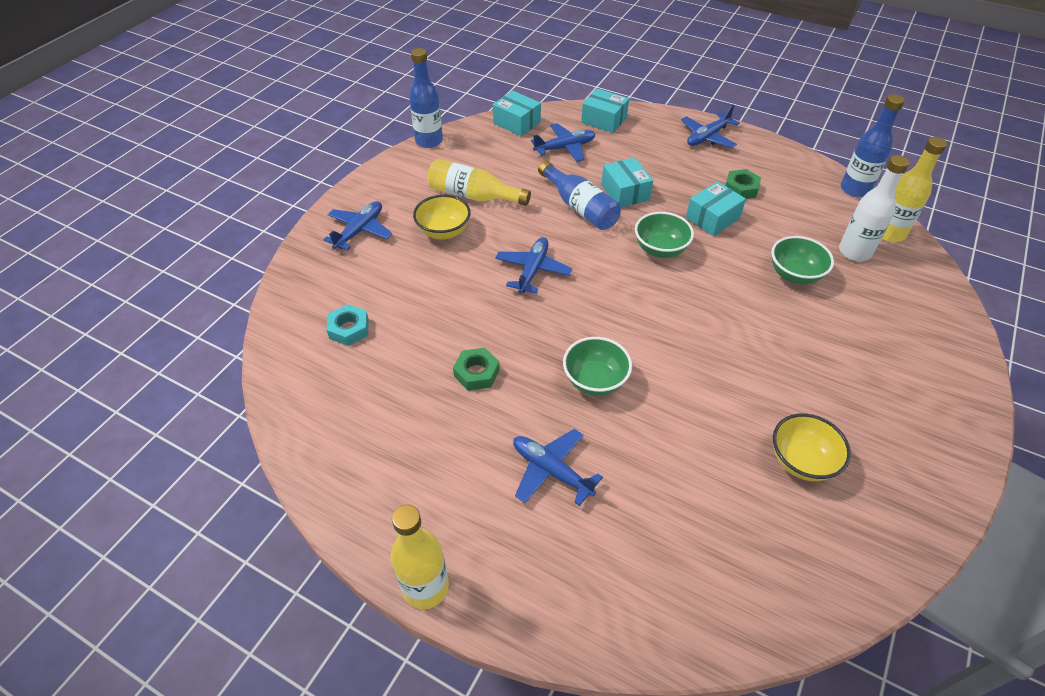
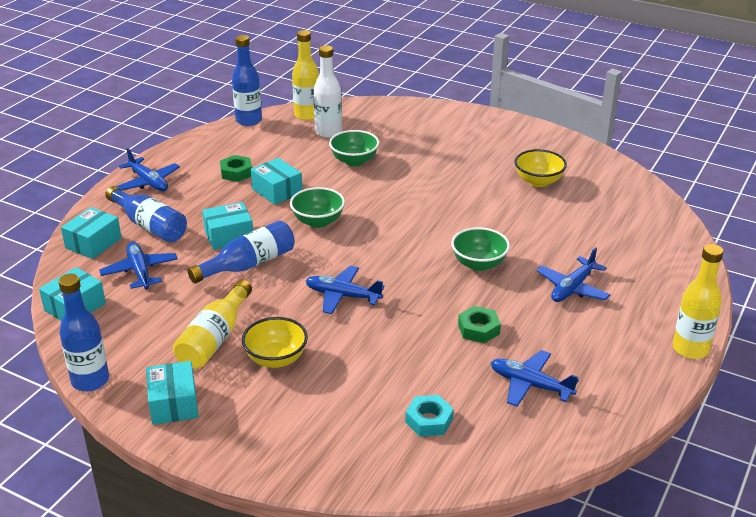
camera: 90 degrees left, 15 degrees down
blue plane [323,201,392,250] -> blue plane moved to [491,350,579,407]
none -> blue bottle [105,186,187,243]
none -> turquoise box [146,361,199,425]

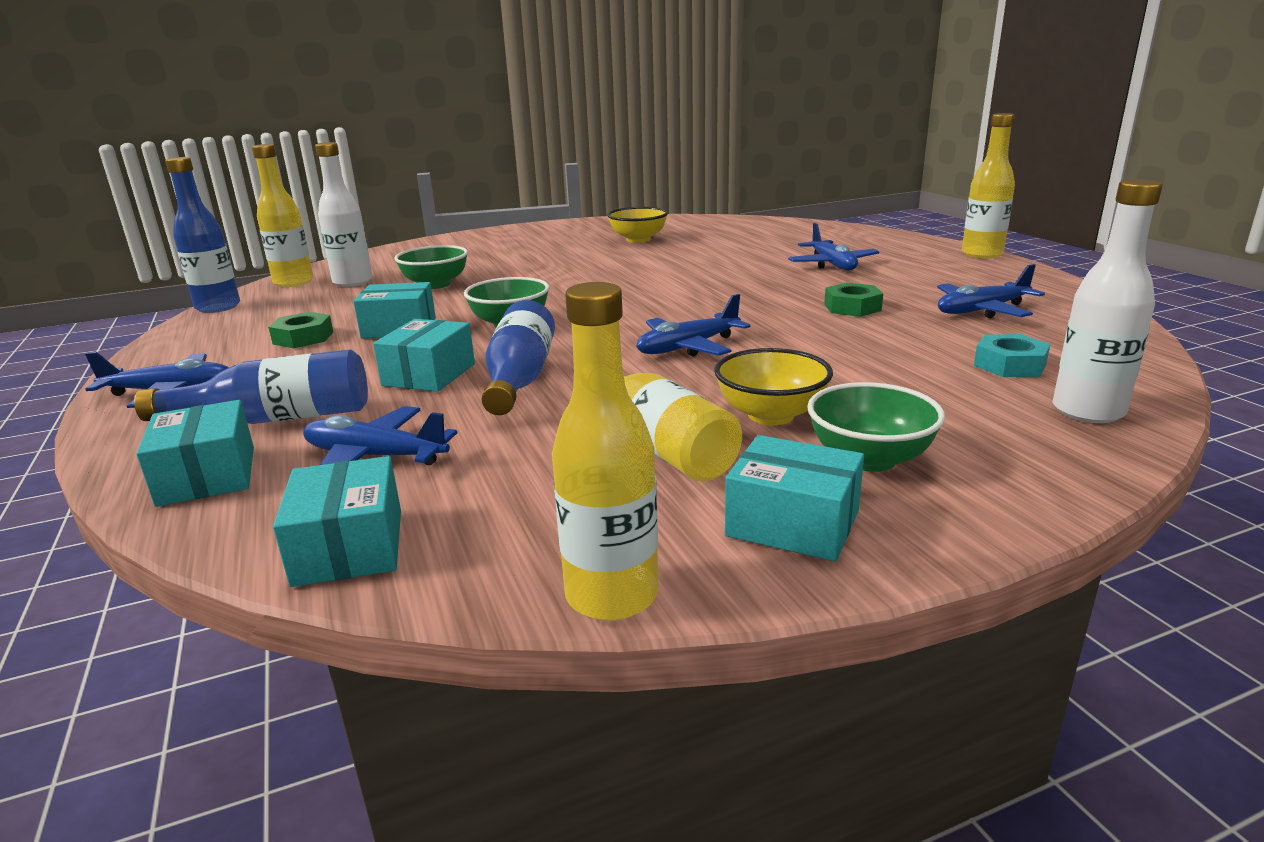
camera: 50 degrees left, 10 degrees down
blue bottle [58,274,109,391] -> yellow bottle [552,282,658,621]
green bowl [451,227,510,271] -> green bowl moved to [807,382,945,472]
none -> white bottle [1053,179,1163,423]

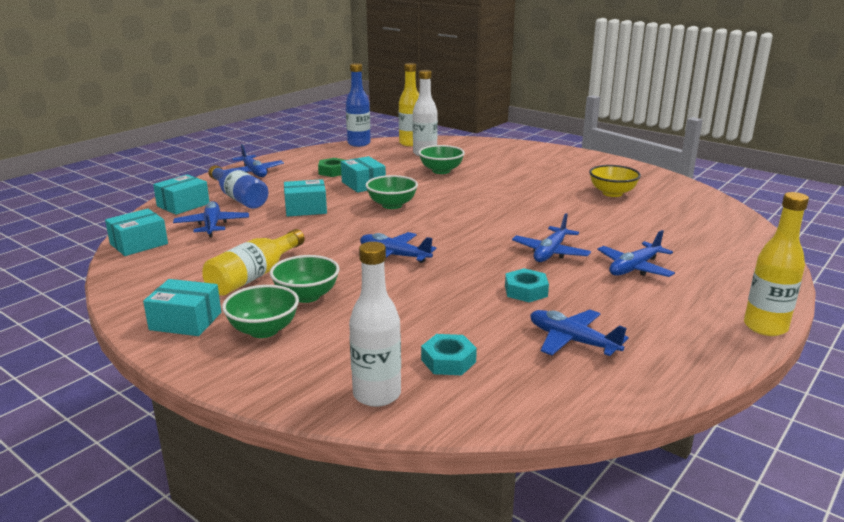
camera: 60 degrees right, 0 degrees up
blue bottle [482,300,555,415] -> none
yellow bottle [552,282,658,621] -> none
yellow bowl [714,348,833,425] -> green bowl [270,255,339,303]
turquoise box [725,435,864,562] -> turquoise box turned 75 degrees counterclockwise [143,279,221,336]
green nut [824,283,883,317] -> turquoise nut [505,268,549,302]
none -> blue plane [512,213,591,262]

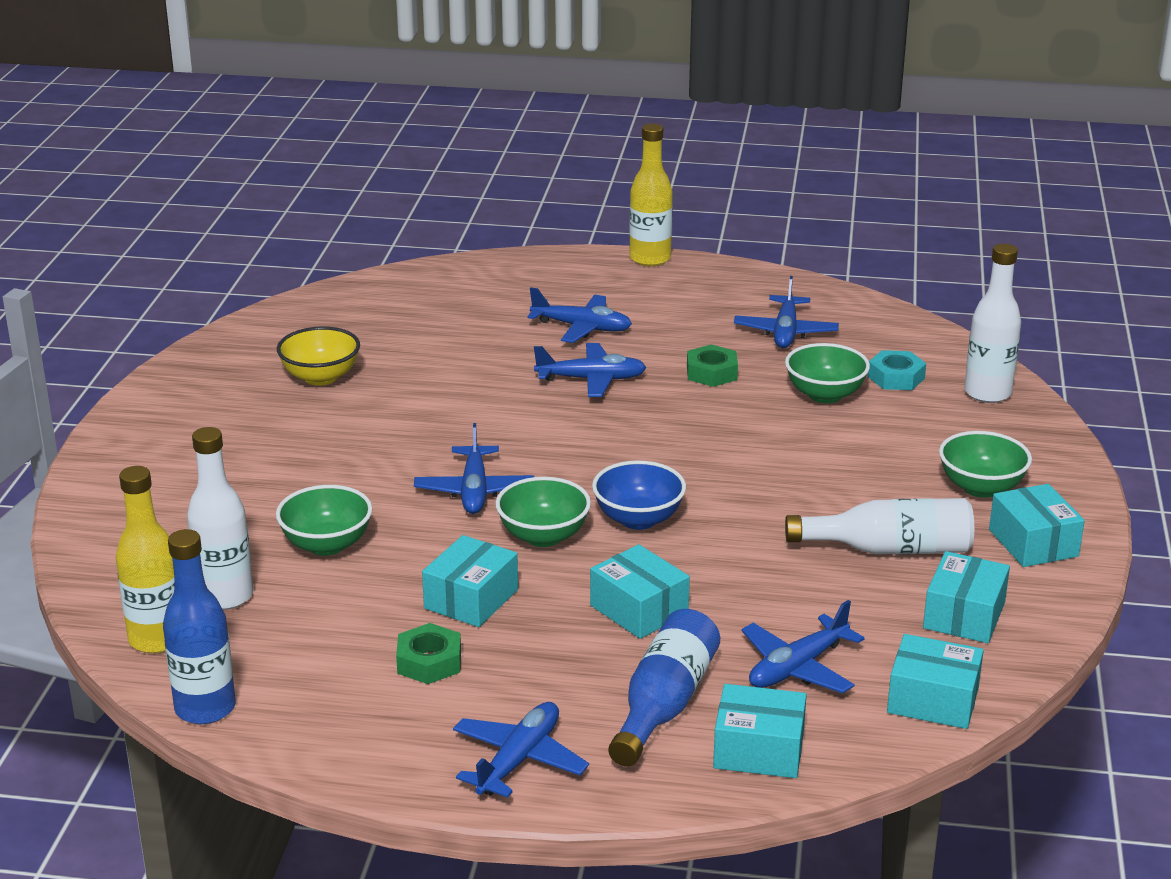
camera: 120 degrees left, 5 degrees up
yellow bottle [202,229,305,296] -> white bottle [785,498,974,555]
green bowl [270,255,339,303] -> green bowl moved to [785,343,870,403]
blue plane [360,232,436,263] -> blue plane moved to [414,423,534,514]
turquoise nut [505,268,549,302] -> green nut [687,345,738,387]
none -> blue bowl [592,460,686,530]
none -> turquoise box [923,551,1010,643]

